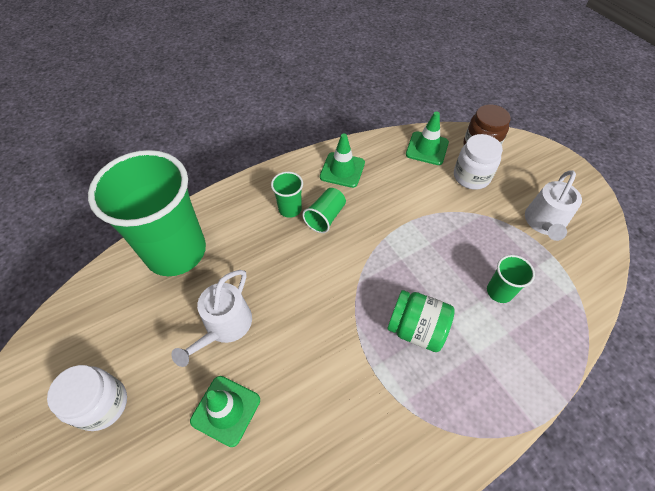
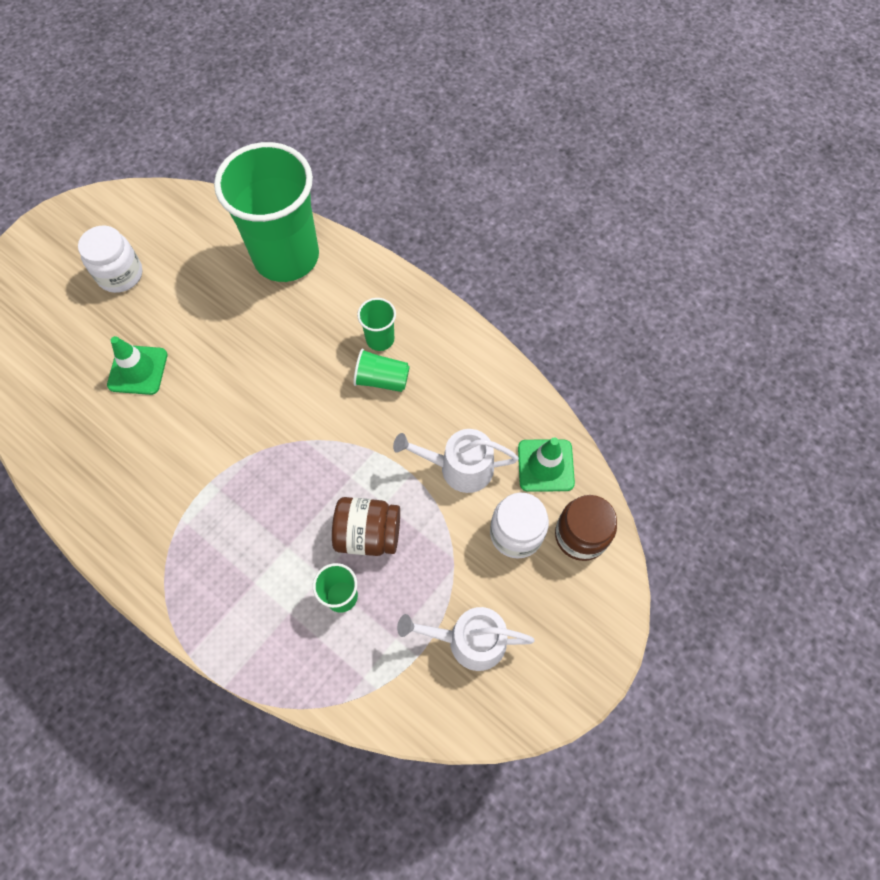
camera: 70 degrees right, 10 degrees up
white watering can [171,270,252,367] -> white watering can moved to [393,429,519,493]
green traffic cone [320,134,365,188] -> none
green jar [387,290,455,352] -> none
none -> brown jar [332,497,400,556]

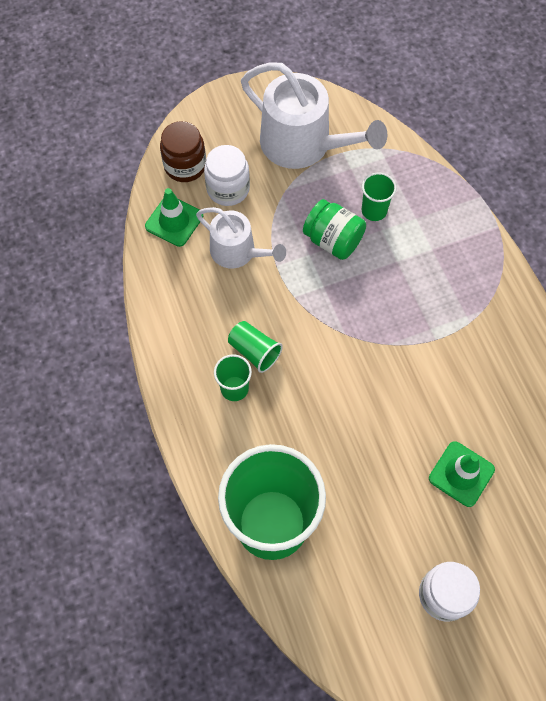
camera: 150 degrees left, 0 degrees up
brown jar [332,497,400,556] -> green jar [303,199,366,260]
white watering can [397,607,535,671] -> white watering can [241,62,387,169], size x1.64

